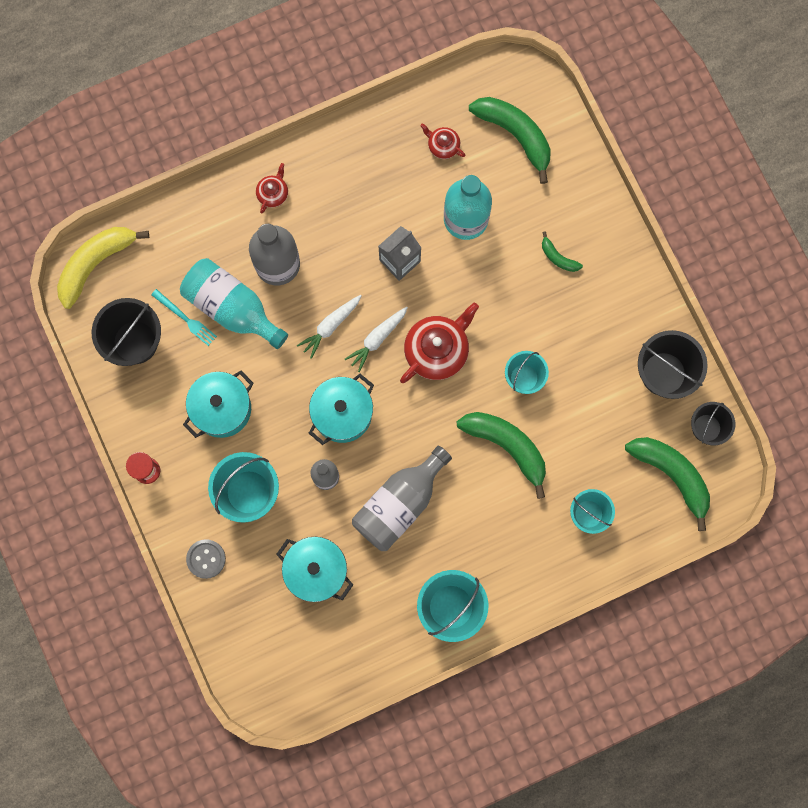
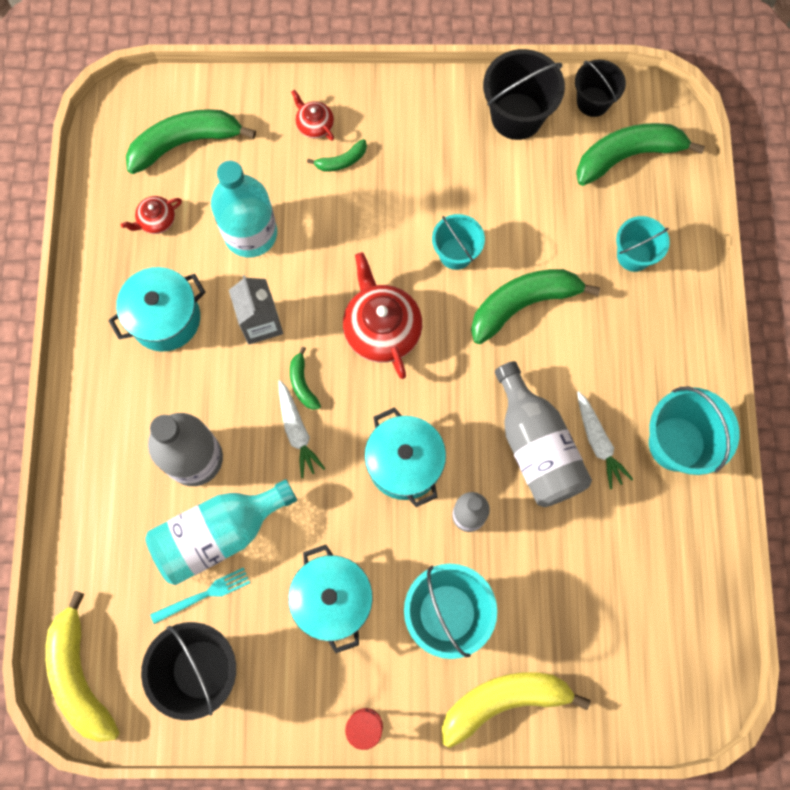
camera: 65 degrees left, 5 degrees down
grey button [186,539,226,579] -> yellow banana [442,672,590,748]
red teapot [256,163,288,213] -> red teapot moved to [291,90,334,141]
turquoise pot [276,537,353,602] -> turquoise pot moved to [108,267,206,352]
white carrot [345,307,408,372] -> white carrot moved to [577,391,633,489]
none -> green banana [290,347,321,410]

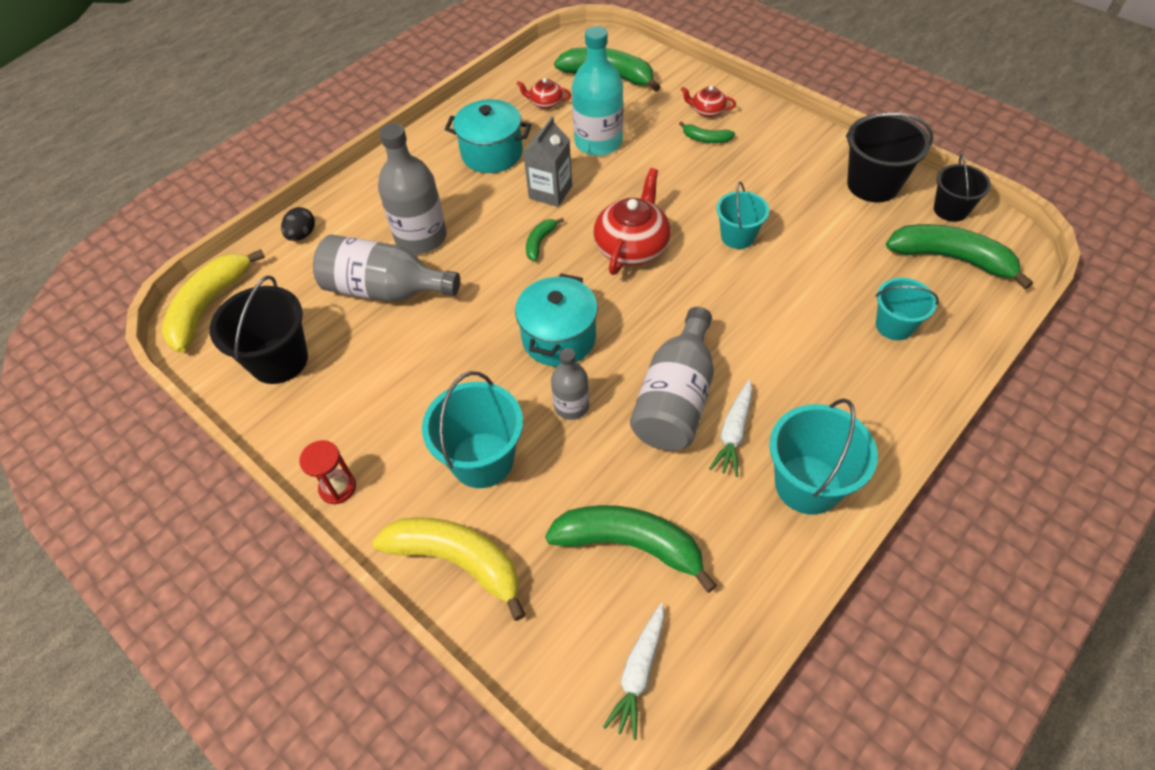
camera: 45 degrees right, 20 degrees down
turquoise bottle [145,479,297,585] -> grey bottle [313,234,460,302]
turquoise fork [150,567,250,624] -> none
white carrot [278,380,325,478] -> white carrot moved to [603,603,664,740]
turquoise pot [288,545,373,653] -> none
red teapot [291,90,334,141] -> red teapot turned 75 degrees counterclockwise [681,86,736,117]
green banana [471,269,600,344] -> green banana moved to [545,505,717,593]
none -> black egg [281,207,315,241]

